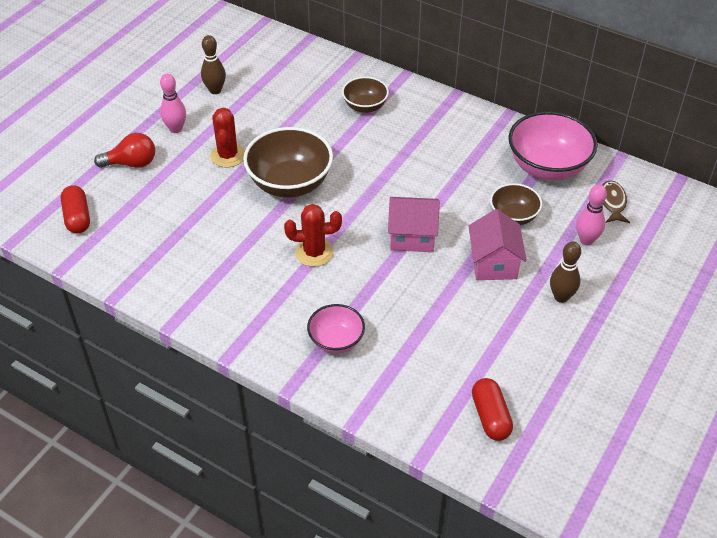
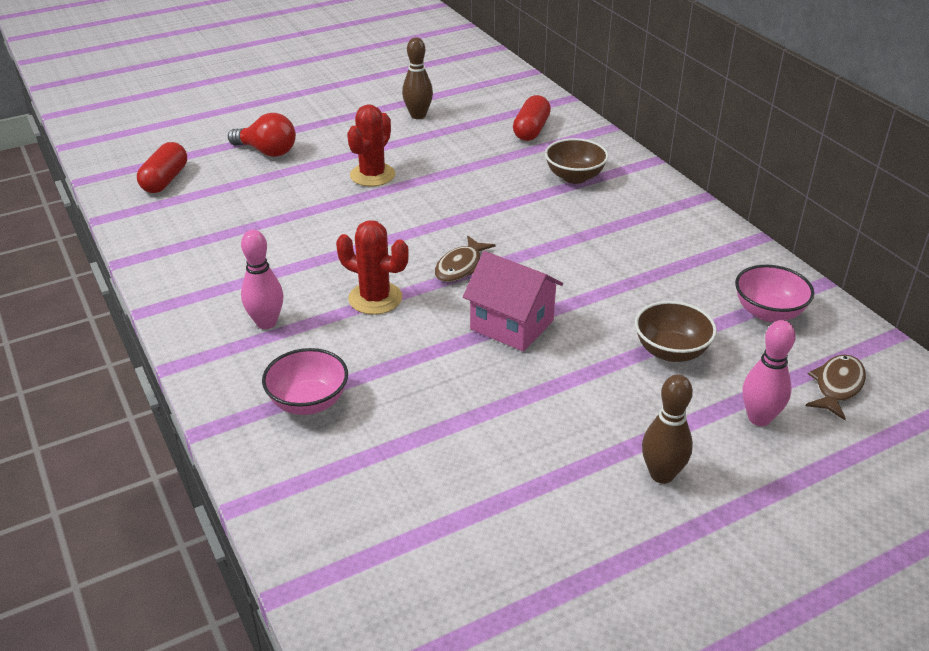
camera: 30 degrees right, 10 degrees down
pink bowling pin [160,74,186,133] -> pink bowling pin moved to [241,230,284,329]
brown bowl [243,127,333,198] -> none
pink house [469,209,527,280] -> none
red capsule [472,378,513,441] -> red capsule moved to [513,95,551,141]
pink bowl [508,111,597,180] -> pink bowl [735,265,814,322], size x0.57
none -> brown fish [435,236,496,282]

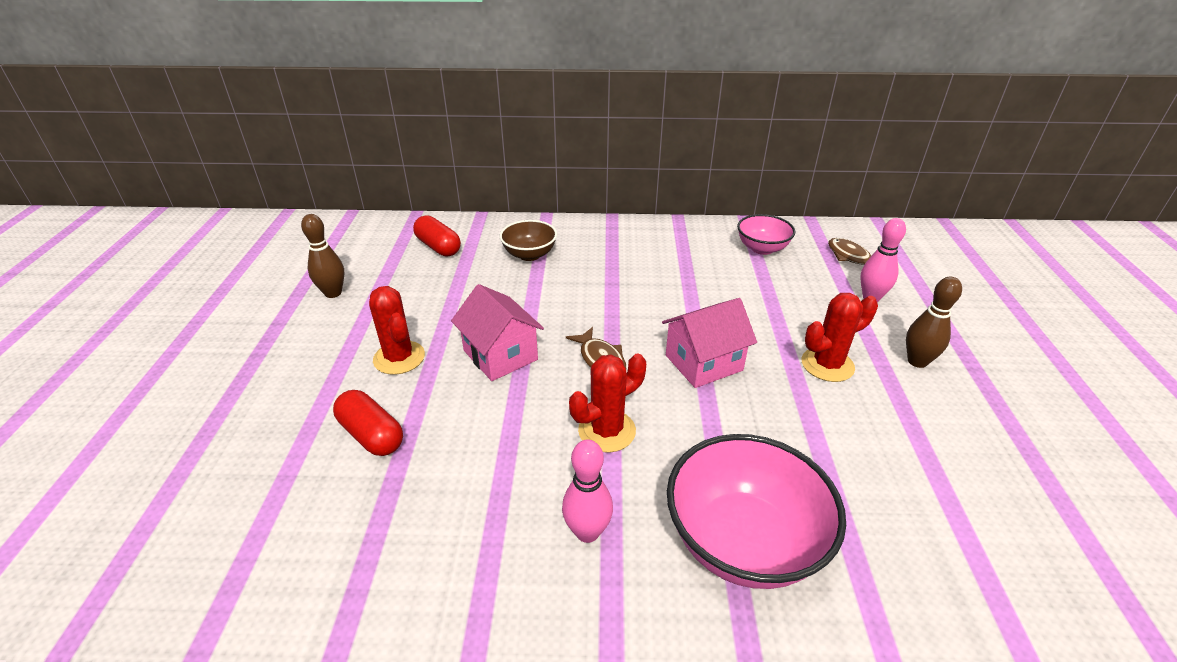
camera: 60 degrees left, 0 degrees up
red capsule [137,142,187,193] -> red capsule moved to [333,390,403,456]
red light bulb [228,113,296,157] -> none
pink bowl [262,348,348,415] -> pink bowl [667,434,846,589], size x1.75
brown bowl [635,301,717,362] -> none
none -> pink house [451,284,544,381]
none -> red cactus [802,293,878,382]

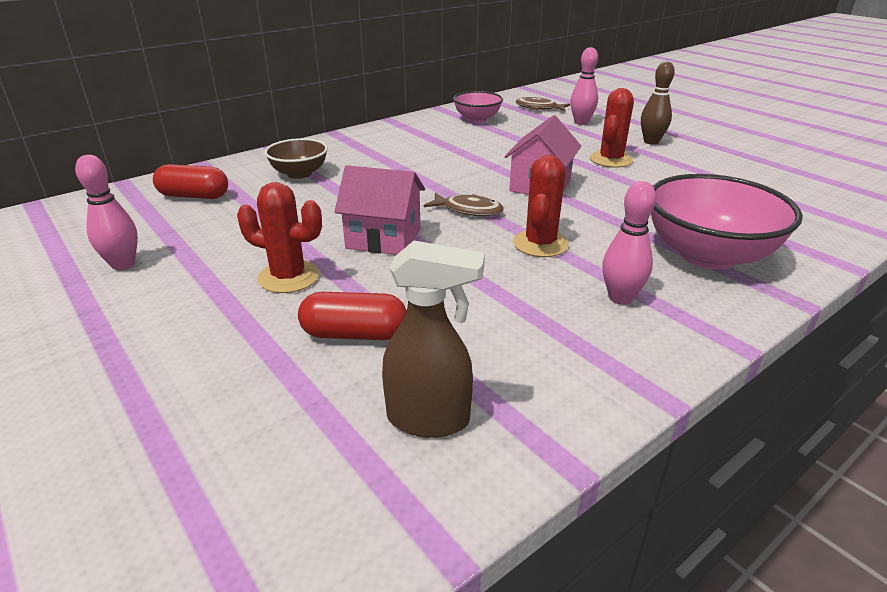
camera: 40 degrees left, 5 degrees down
brown bowling pin [301,214,344,298] -> pink bowling pin [75,155,138,270]
none -> brown spray bottle [382,241,485,438]

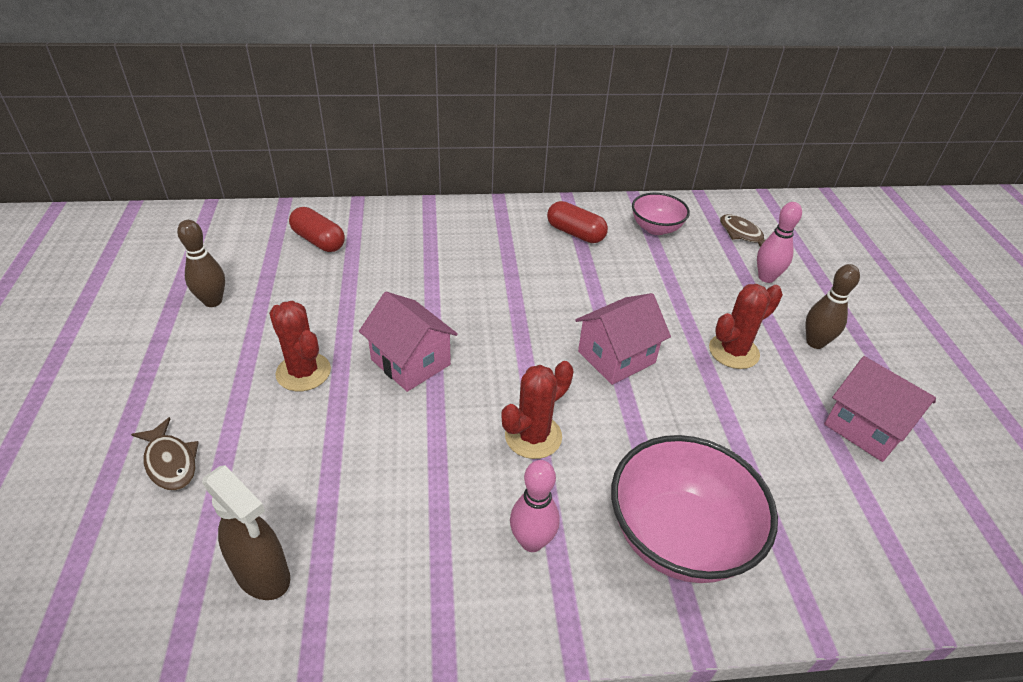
camera: 30 degrees right, 10 degrees up
pink bowling pin [75,155,138,270] -> brown bowling pin [177,220,225,307]
brown bowl [265,138,328,179] -> none
red capsule [298,292,407,340] -> red capsule moved to [547,201,608,243]
brown fish [424,193,504,216] -> brown fish moved to [131,417,199,490]
none -> pink house [824,356,936,462]

